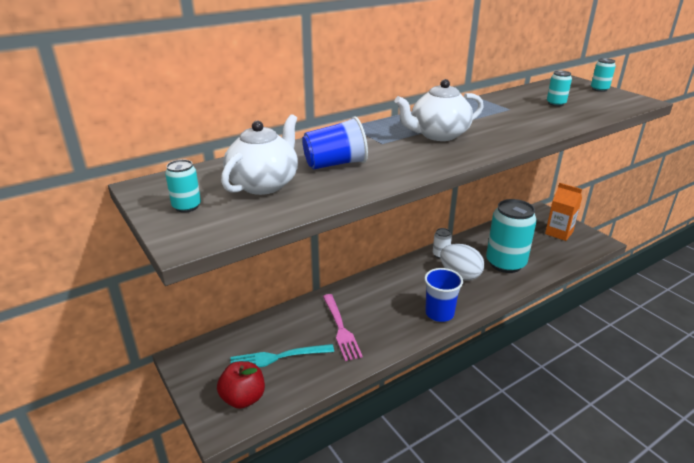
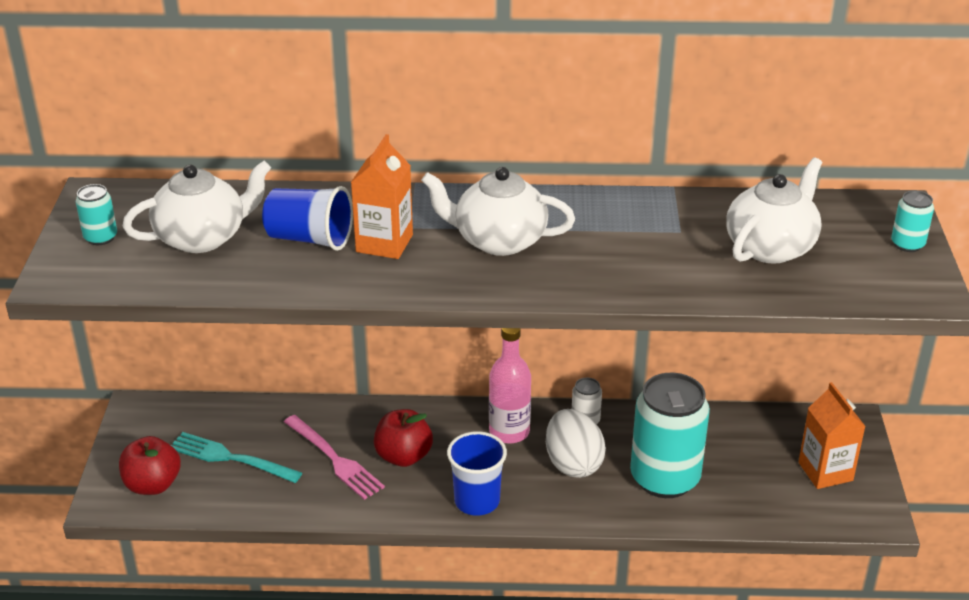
camera: 35 degrees right, 5 degrees up
pink fork [323,294,363,361] -> pink fork turned 60 degrees counterclockwise [284,415,385,500]
turquoise can [547,71,572,106] -> white teapot [726,157,822,264]
none -> orange carton [351,134,413,259]
none -> red apple [374,409,433,467]
none -> pink bottle [489,328,531,444]

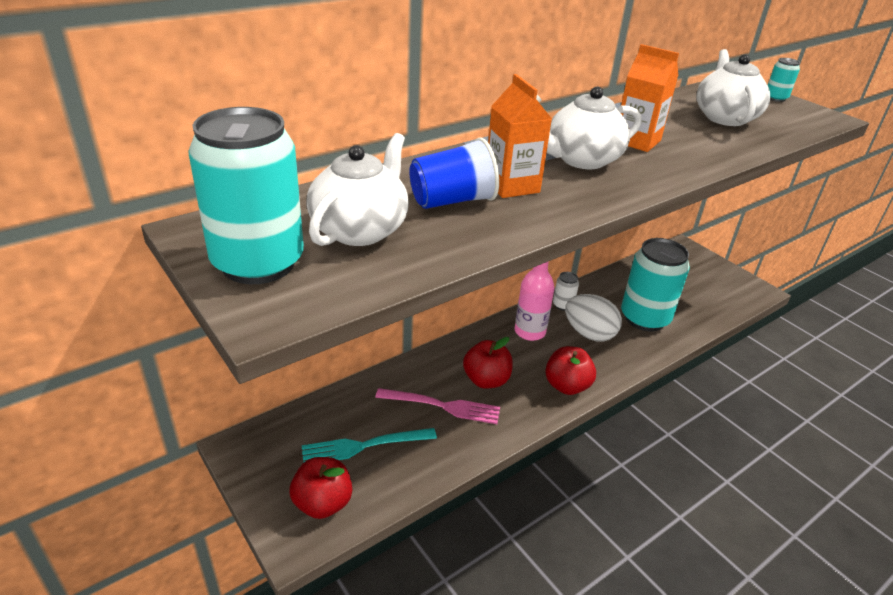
camera: 40 degrees left, 0 degrees up
turquoise can [76,184,117,245] -> turquoise can [188,107,304,284], size x2.31
blue cup [447,431,507,516] -> red apple [545,346,596,395]
orange carton [799,382,866,489] -> orange carton moved to [621,44,679,152]

